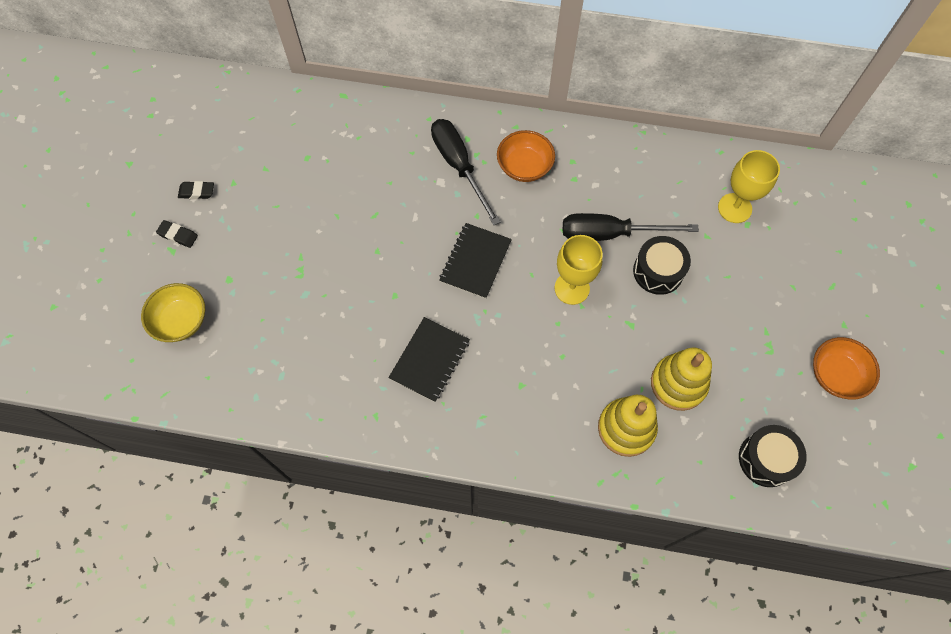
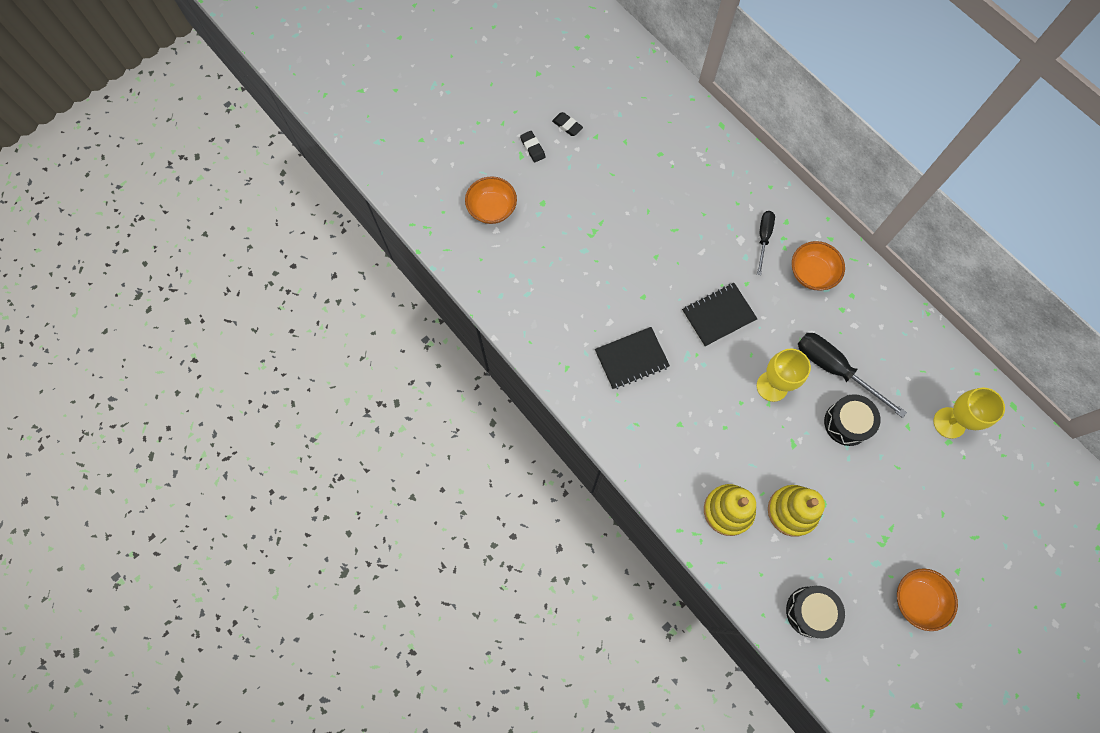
camera: 40 degrees right, 5 degrees up
yellow bowl [141,283,205,342] -> orange bowl [465,176,517,224]
black screwdriver [431,119,501,225] -> black screwdriver [757,211,775,275], size x0.60

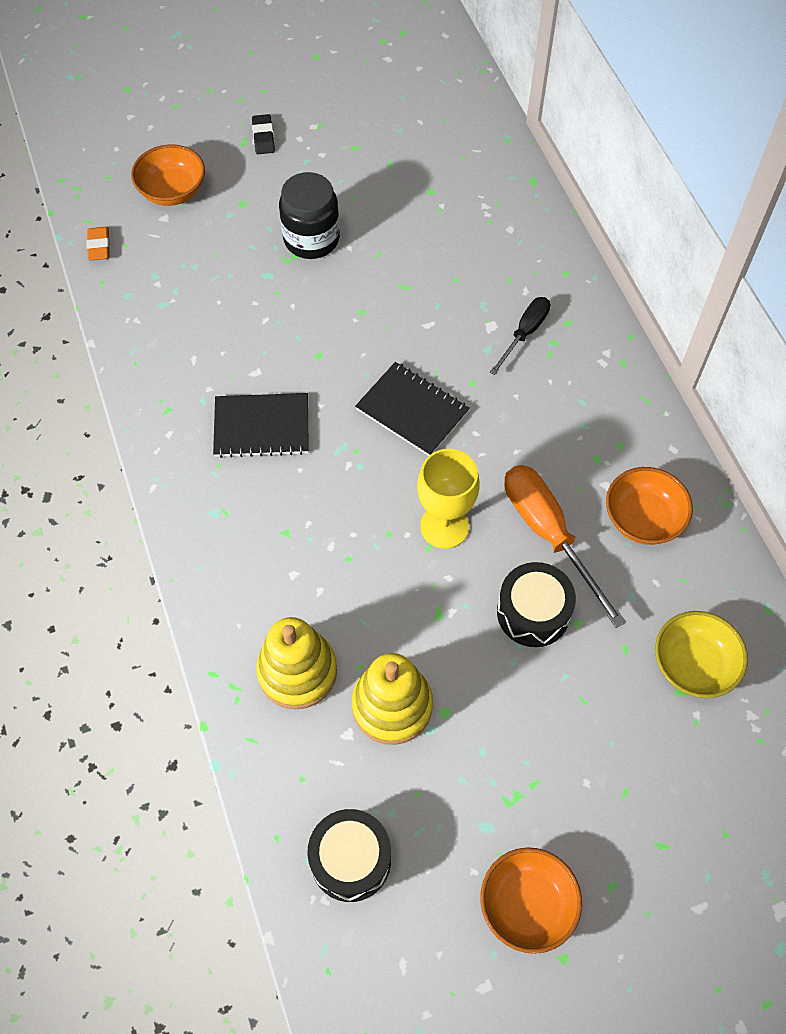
camera: 20 degrees right, 10 degrees down
black eraser [552,112,583,136] -> none
black notebook [682,283,758,347] -> black notebook turned 45 degrees clockwise [355,362,470,456]
orange bowl [792,241,845,290] -> orange bowl moved to [606,467,693,545]
black screwdriver [798,333,907,418] -> orange screwdriver [504,465,626,628]
yellow goblet [934,387,1005,439] -> yellow bowl [655,611,748,698]
none -> orange eraser [86,227,110,261]
none -> black jar [279,172,340,259]

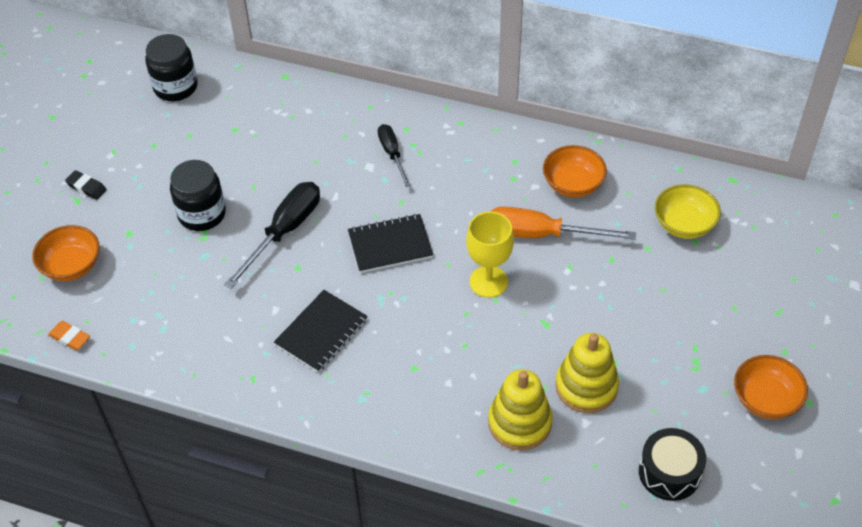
camera: 50 degrees left, 10 degrees down
black drum [497,562,576,647] -> none
none -> black jar [145,34,198,101]
none -> black screwdriver [224,182,320,289]

